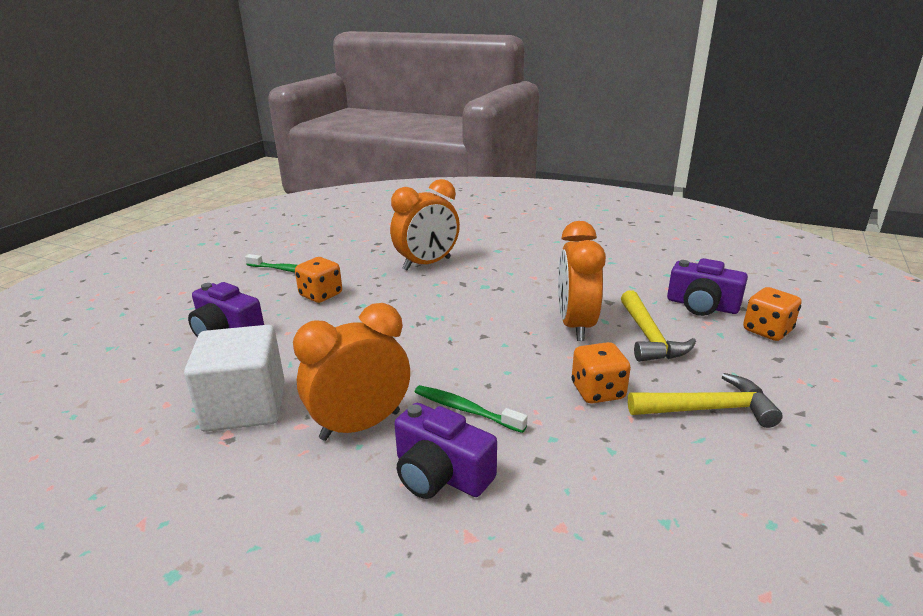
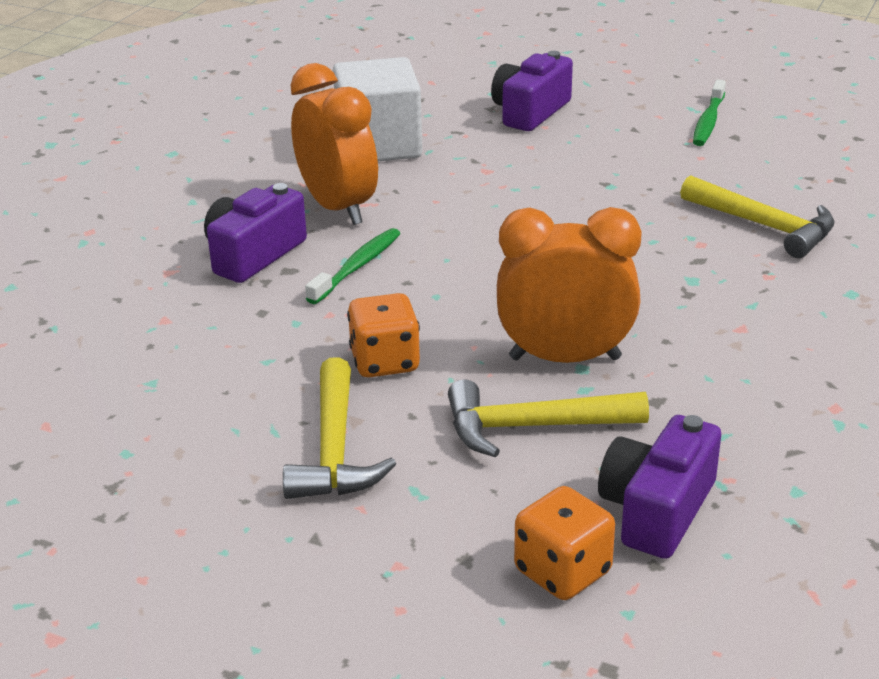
camera: 90 degrees right, 5 degrees up
orange dice [295,257,342,303] -> none
orange clock [390,179,460,270] -> yellow hammer [680,175,835,258]

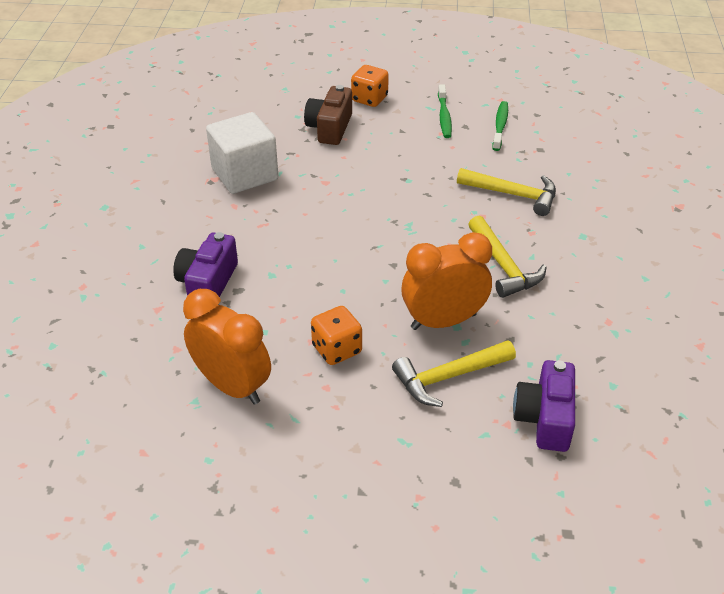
camera: 20 degrees left, 10 degrees up
yellow hammer [283,357,396,499] -> yellow hammer moved to [468,216,547,298]
orange clock [291,63,378,225] -> orange clock moved to [183,289,271,405]
green toothbrush [305,228,400,304] -> green toothbrush moved to [492,101,508,151]
purple camera [491,51,573,131] -> brown camera [304,85,352,145]
orange dice [514,486,615,600] -> orange dice moved to [351,65,389,107]

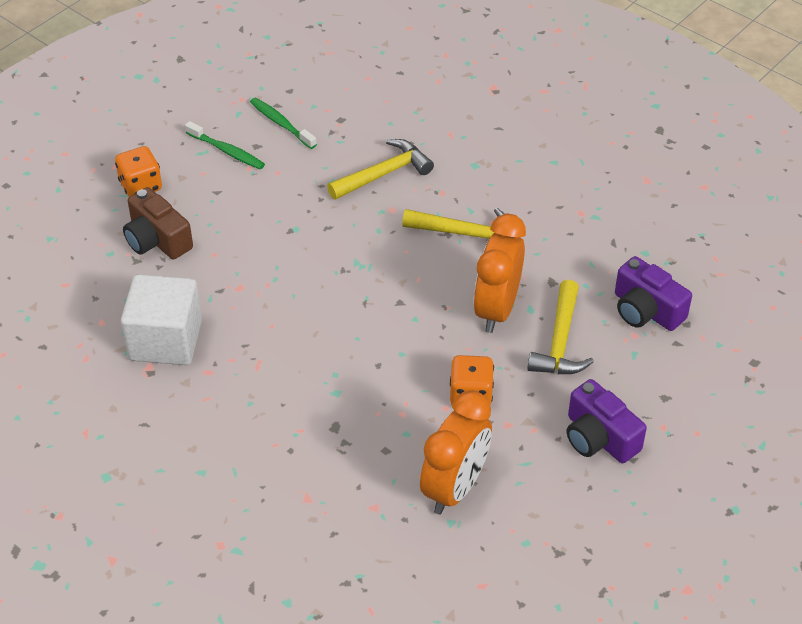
camera: 55 degrees left, 5 degrees up
purple camera [173,232,238,297] -> purple camera moved to [567,379,647,463]
orange clock [183,289,271,405] -> orange clock turned 135 degrees clockwise [420,391,492,514]

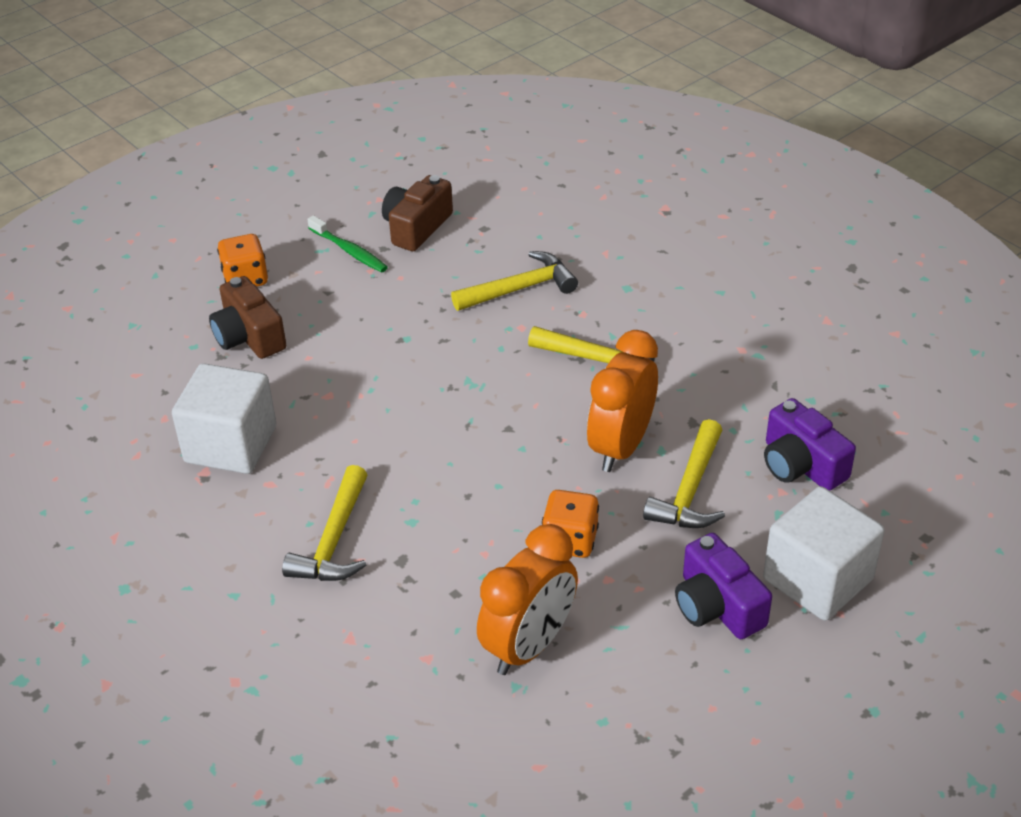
camera: 10 degrees right, 5 degrees down
green toothbrush [250,98,317,149] -> brown camera [382,175,453,251]
none -> yellow hammer [282,465,368,581]
none -> white cube [763,486,884,621]

